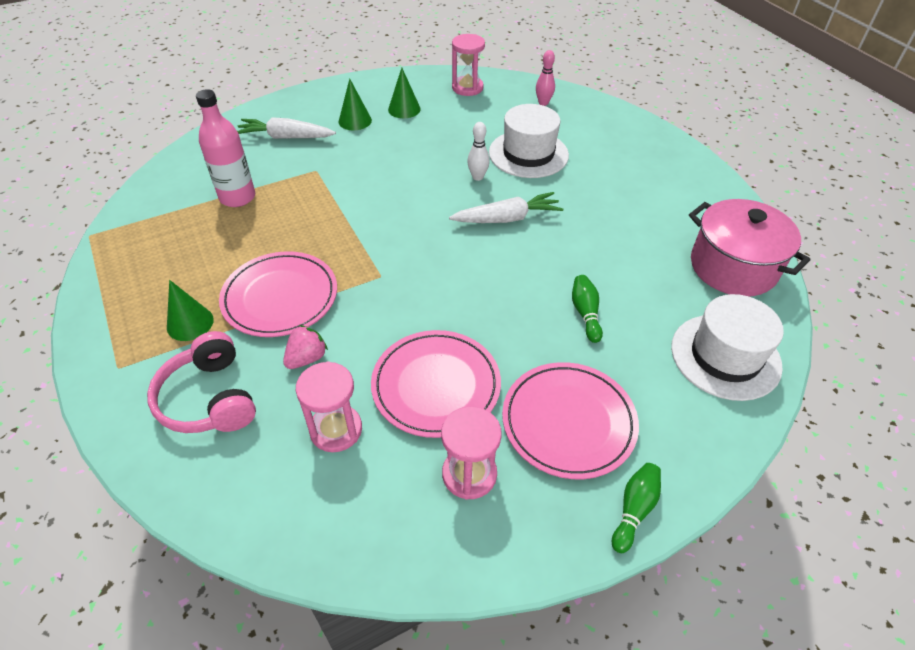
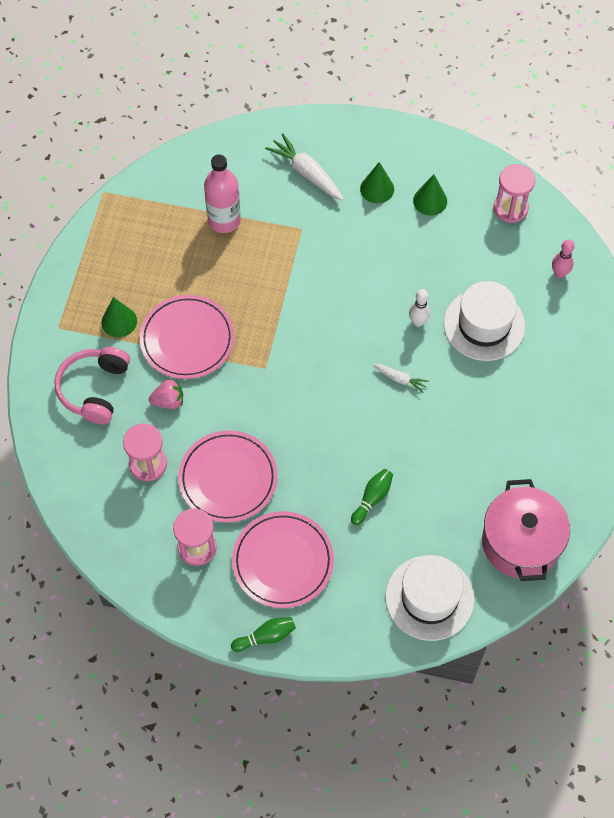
camera: 40 degrees right, 15 degrees up
white carrot [449,192,563,223] -> white carrot [373,364,429,393], size x0.55

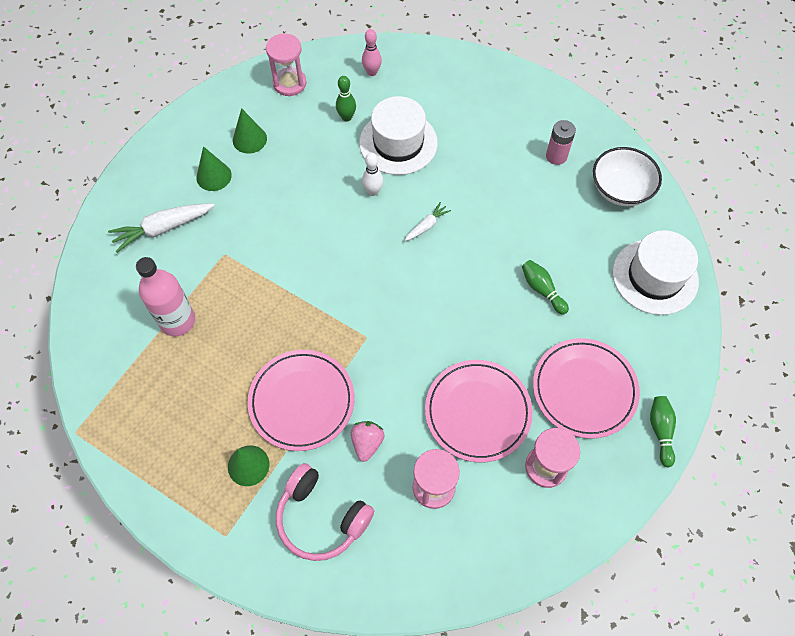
camera: 70 degrees left, 0 degrees up
pink pot [482,479,570,581] -> white bowl [593,147,662,206]
none -> green bowling pin [336,76,356,122]
none -> pink battery [546,120,576,165]

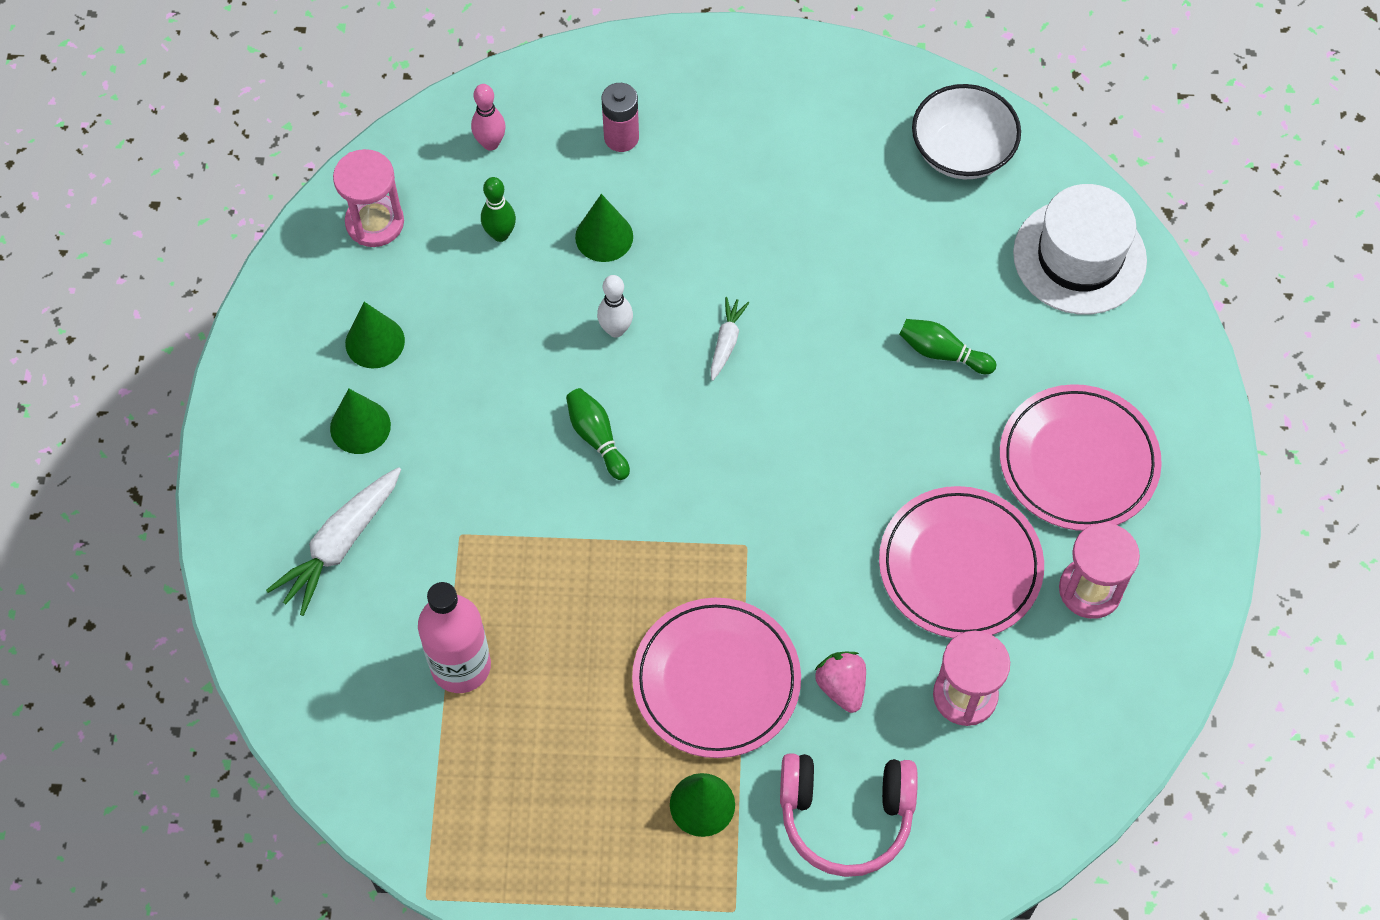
camera: 30 degrees left, 0 degrees up
white hat [359,96,438,175] -> green cone [575,194,633,262]
pink battery [546,120,576,165] -> pink battery moved to [602,83,639,152]
green bowling pin [650,396,676,467] -> green bowling pin moved to [566,388,630,480]

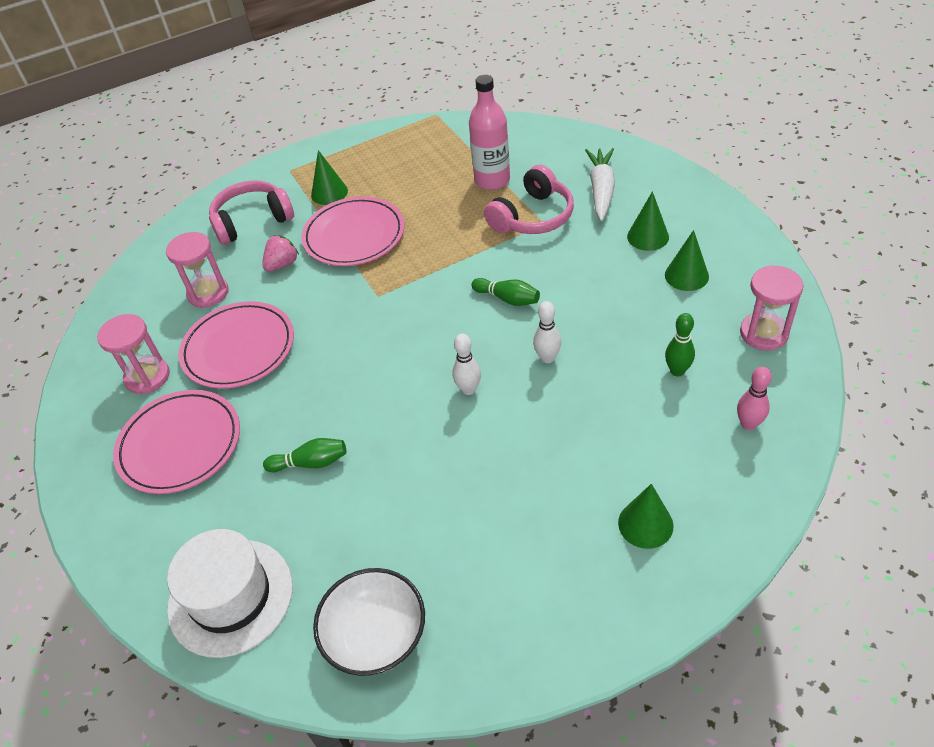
camera: 155 degrees right, 15 degrees down
green cone [575,194,633,262] -> green cone moved to [618,484,673,549]
pink battery [602,83,639,152] -> none
white carrot [710,297,749,381] -> white bowling pin [452,333,481,395]
pink strawberry [814,652,866,713] -> pink strawberry turned 90 degrees counterclockwise [262,235,299,272]
none -> pink headphones [484,165,574,234]

